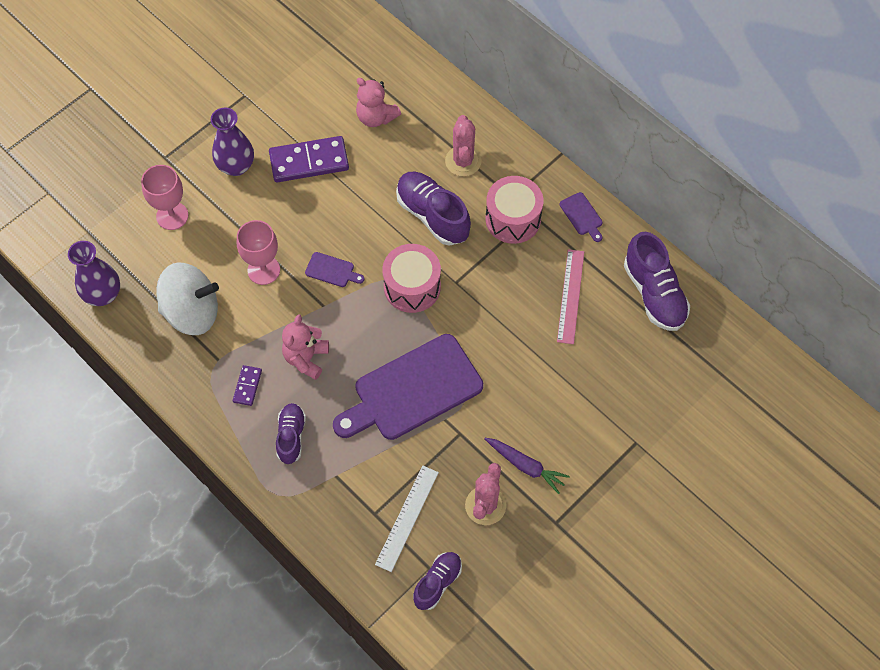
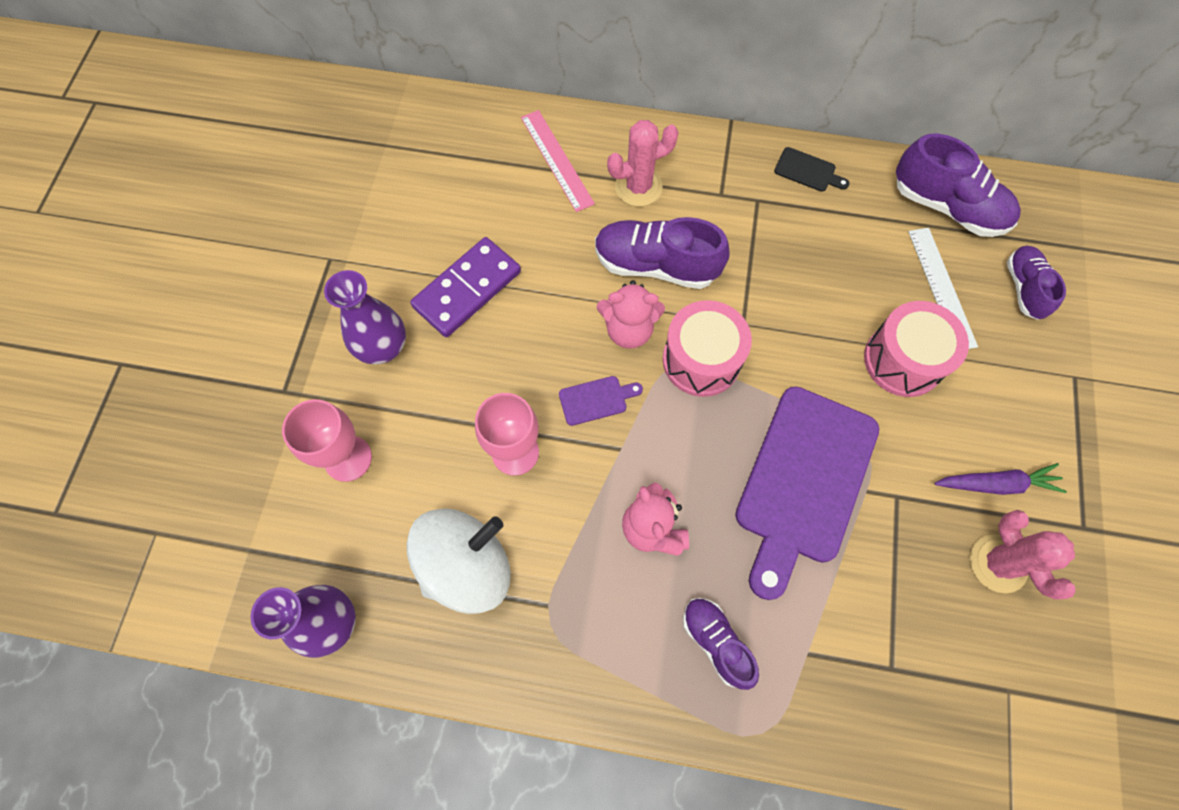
camera: 35 degrees left, 5 degrees up
purple domino [233,365,262,406] -> none
pink teddy bear [356,78,401,127] -> pink teddy bear moved to [597,280,665,349]
white ruler [375,466,439,572] -> white ruler moved to [908,228,978,349]
purple shoe [413,552,462,610] -> purple shoe moved to [1007,246,1066,320]
pink cactus [445,115,482,176] -> pink cactus turned 75 degrees counterclockwise [607,120,679,207]
pink drum [485,176,543,244] -> pink drum moved to [864,301,969,397]
pink ruler [557,249,584,344] -> pink ruler moved to [521,110,595,212]
purple cutting board [560,192,603,242] -> black cutting board [774,147,850,192]

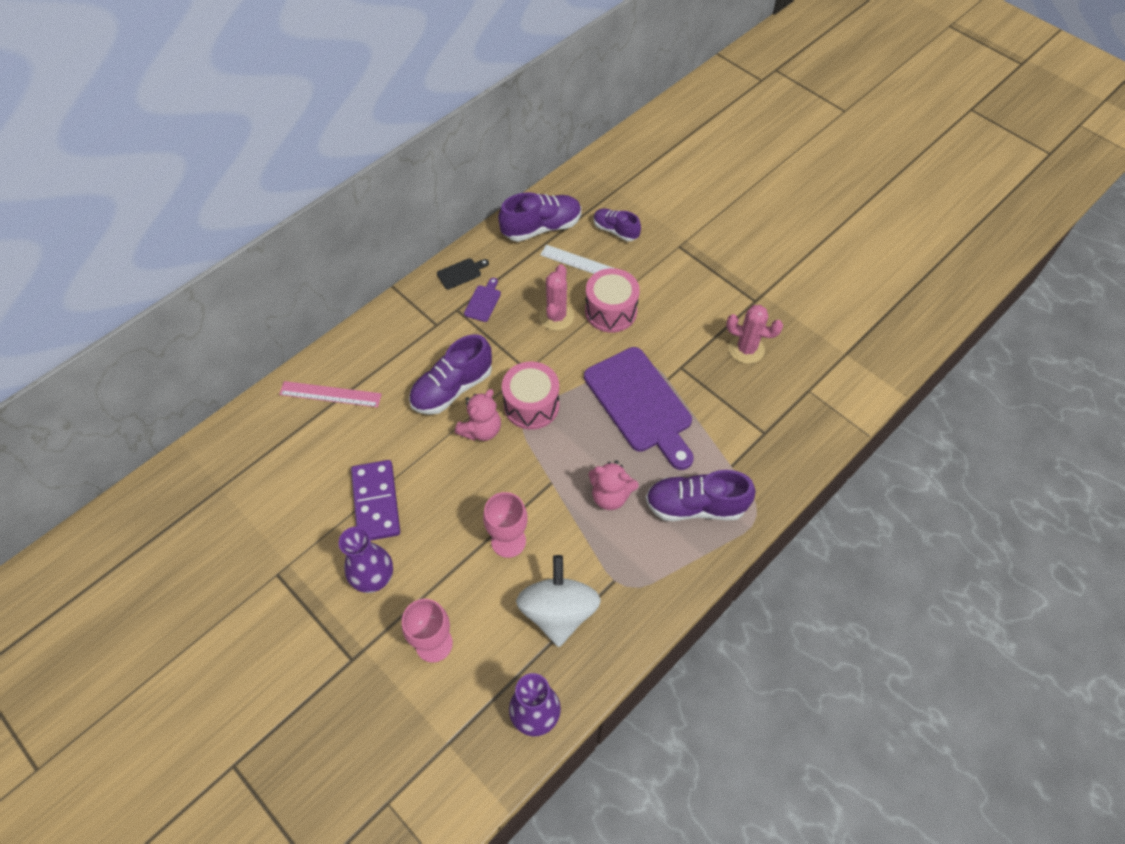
camera: 55 degrees left, 10 degrees down
purple cutting board [559,376,643,426] -> purple cutting board moved to [464,278,501,322]
pink cactus [607,120,679,207] -> pink cactus moved to [539,264,574,331]
purple shoe [683,598,759,690] -> purple shoe [646,470,756,521], size x1.62
purple carrot [934,463,1067,495] -> none

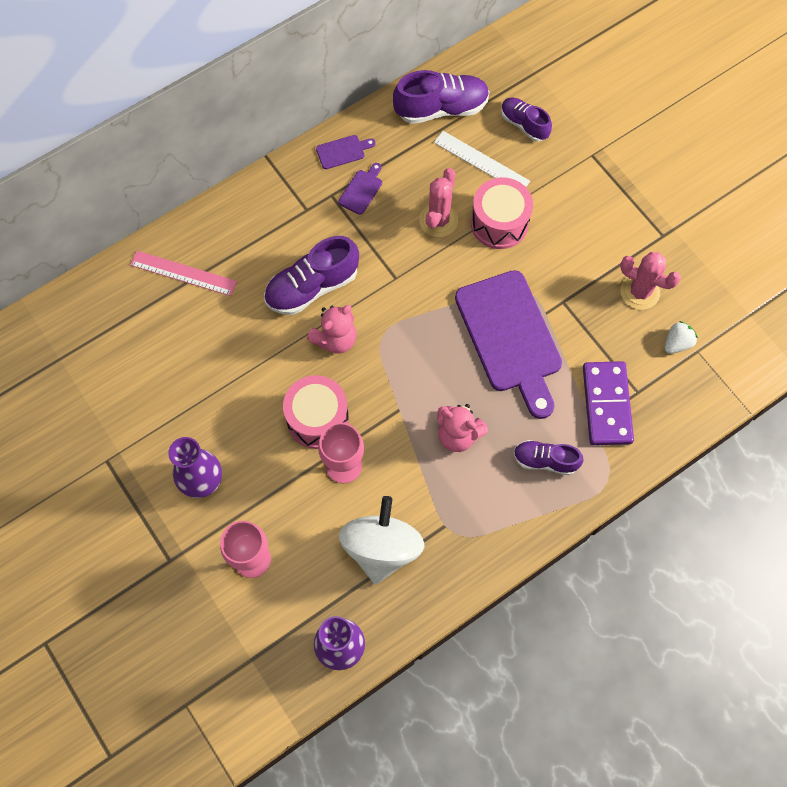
camera: 10 degrees right, 10 degrees up
purple domino [351,460,400,540] -> purple domino moved to [583,361,634,445]
black cutting board [437,258,489,289] -> purple cutting board [316,135,376,169]
pink drum [502,361,559,430] -> pink drum moved to [283,375,349,449]
purple shoe [646,470,756,521] -> purple shoe [514,440,584,475], size x0.62
none -> white strawberry [664,321,698,354]

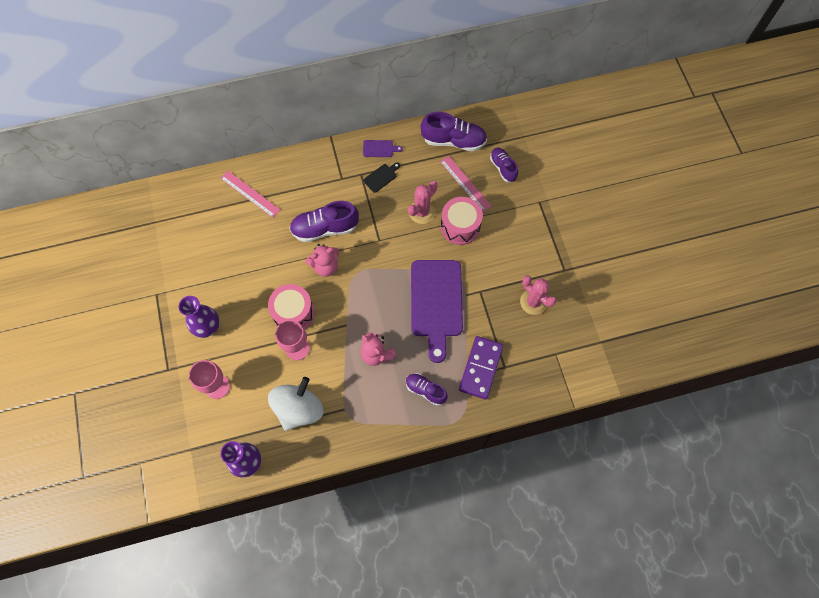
camera: 20 degrees right, 0 degrees up
purple cutting board [338,163,382,215] -> black cutting board [363,163,400,193]
white ruler [434,131,530,187] -> pink ruler [440,156,491,212]
white strawberry [664,321,698,354] -> none

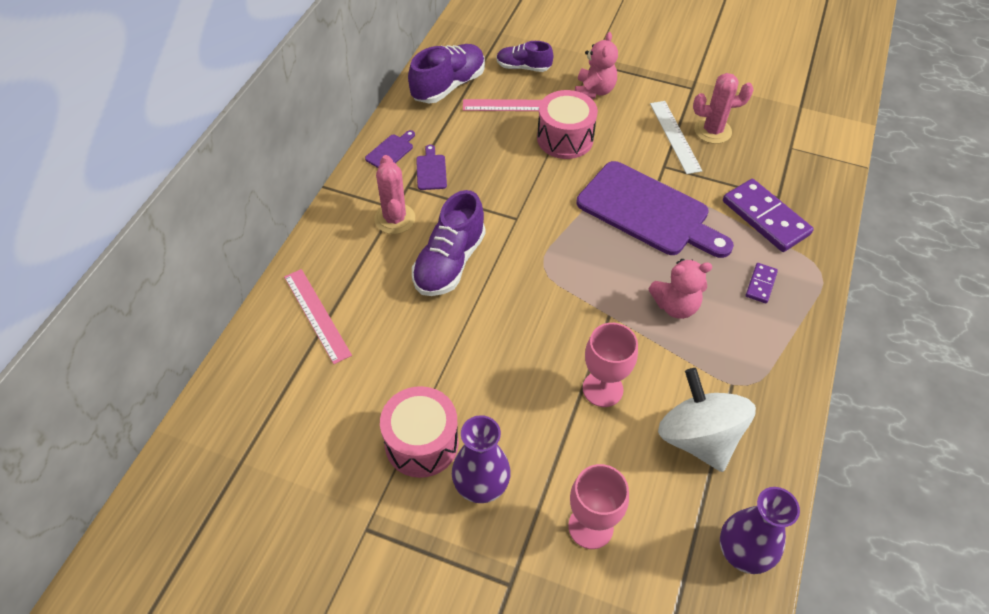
camera: 55 degrees left, 15 degrees down
pink ruler [220,171,280,218] -> pink ruler turned 75 degrees clockwise [284,269,352,364]
pink drum [268,284,314,329] -> pink drum moved to [380,386,459,478]
pink teddy bear [305,244,339,277] -> pink teddy bear moved to [575,32,618,99]
black cutting board [363,163,400,193] -> purple cutting board [416,145,447,190]
purple shoe [406,373,448,406] -> purple domino [746,263,778,304]
pink cactus [408,181,437,224] -> pink cactus moved to [374,155,415,234]
none -> white ruler [650,101,702,174]

